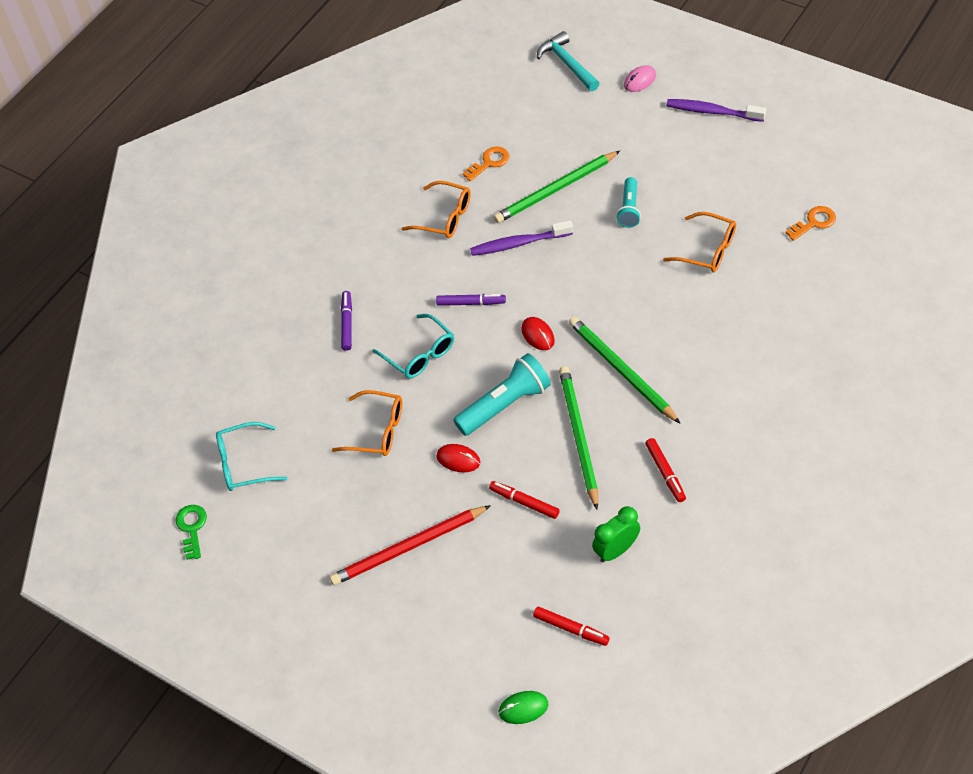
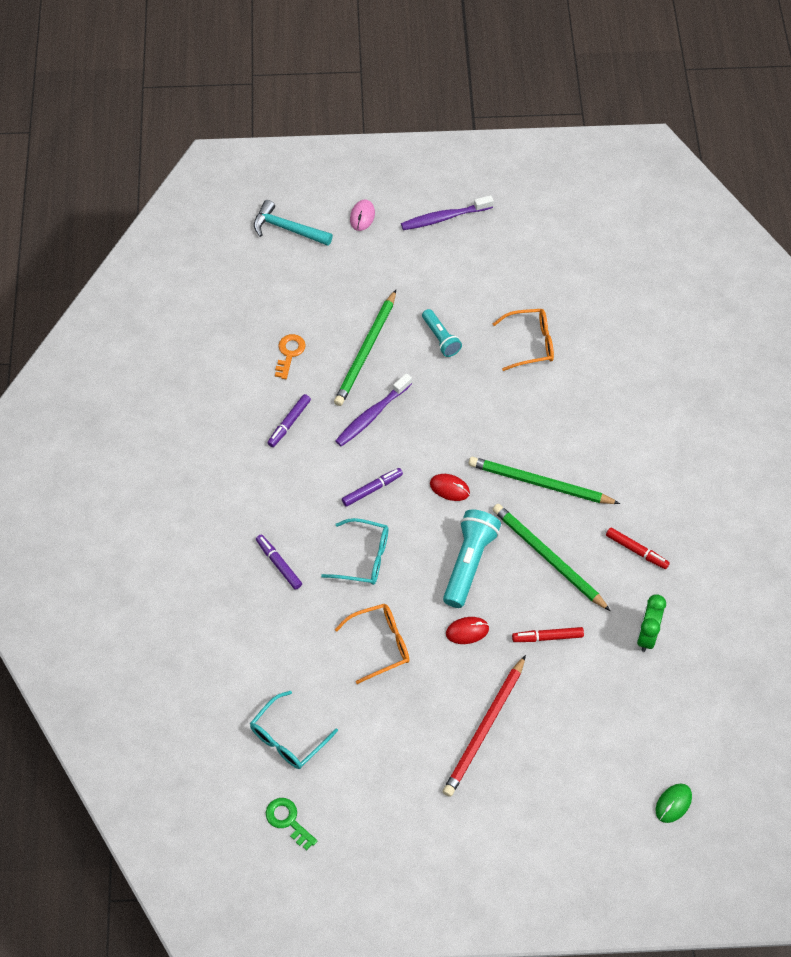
camera: 40 degrees left, 5 degrees up
orange glasses [401,181,471,238] -> purple marker [268,394,311,447]
red marker [533,607,610,646] -> none
orange key [785,206,836,241] -> none

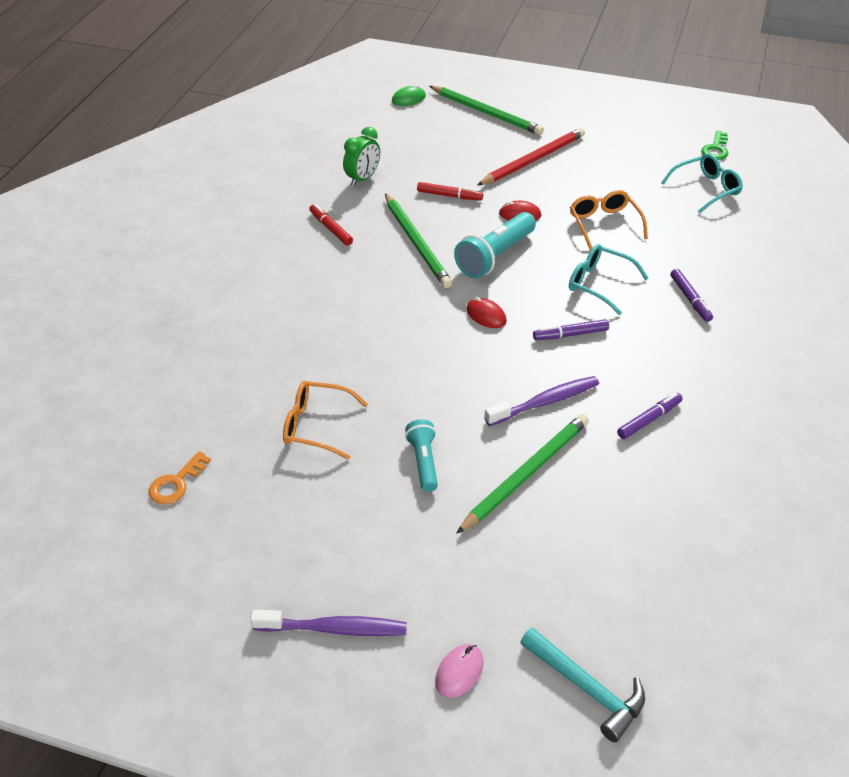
camera: 160 degrees left, 15 degrees down
green key [266,798,317,850] -> green key turned 45 degrees clockwise [701,131,728,160]
orange key [275,334,306,379] -> orange key moved to [149,451,211,504]
orange glasses [335,604,410,684] -> orange glasses turned 75 degrees clockwise [570,190,648,249]
green pencil [469,457,620,504] -> green pencil moved to [429,86,544,135]

